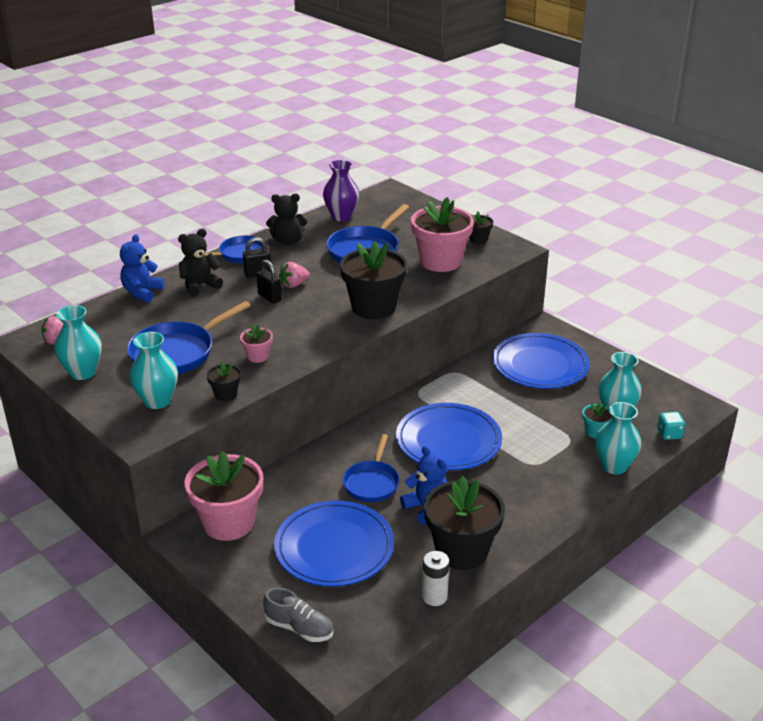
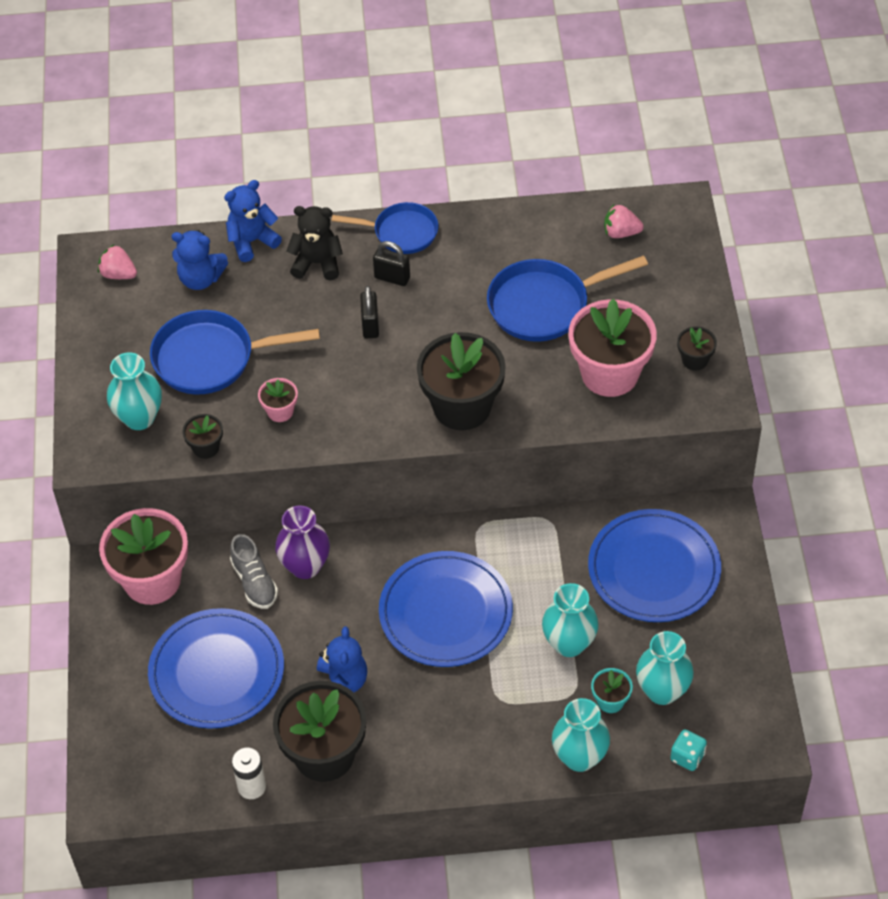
camera: 40 degrees right, 20 degrees up
turquoise vase [54,305,102,380] -> turquoise vase moved to [542,583,599,657]
grey shoe [263,587,333,642] -> grey shoe moved to [230,534,278,609]
black teddy bear [266,194,307,245] -> none
pink strawberry [279,262,310,288] -> pink strawberry moved to [604,204,644,238]
purple vase [323,160,359,221] -> purple vase moved to [275,505,330,579]
blue pan [343,434,400,502] -> none
none -> blue teddy bear [172,230,228,290]

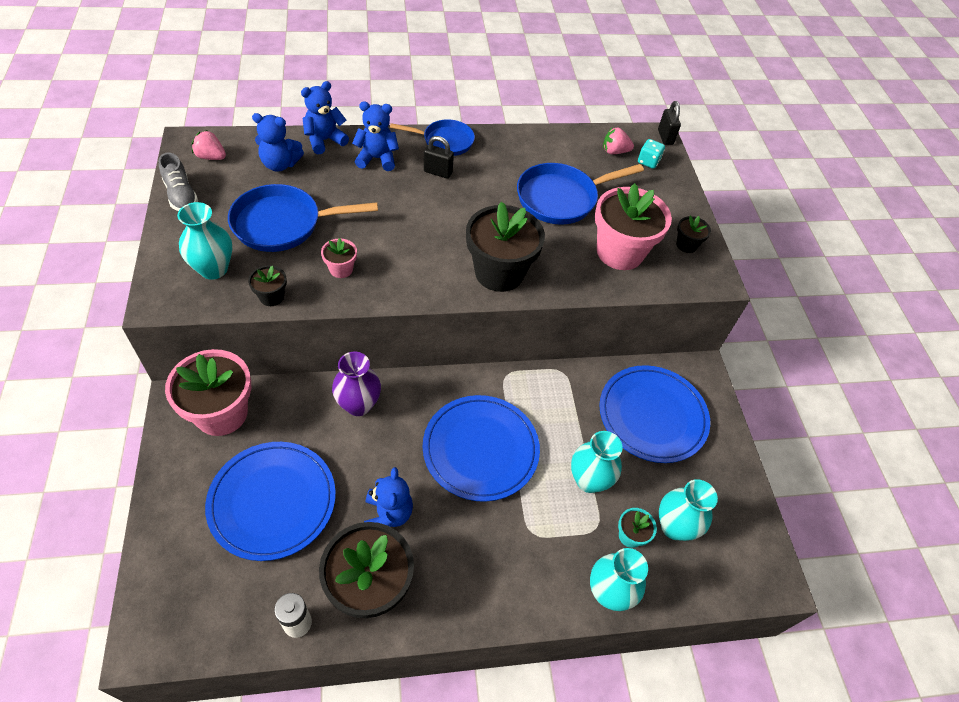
camera: 10 degrees left, 0 degrees up
grey shoe [230,534,278,609] -> grey shoe moved to [159,152,198,211]
black teddy bear [286,206,343,280] -> blue teddy bear [352,101,399,171]
black padlock [360,286,379,338] -> black padlock moved to [658,101,681,145]
turquoise dice [670,729,707,771] -> turquoise dice moved to [638,139,665,169]

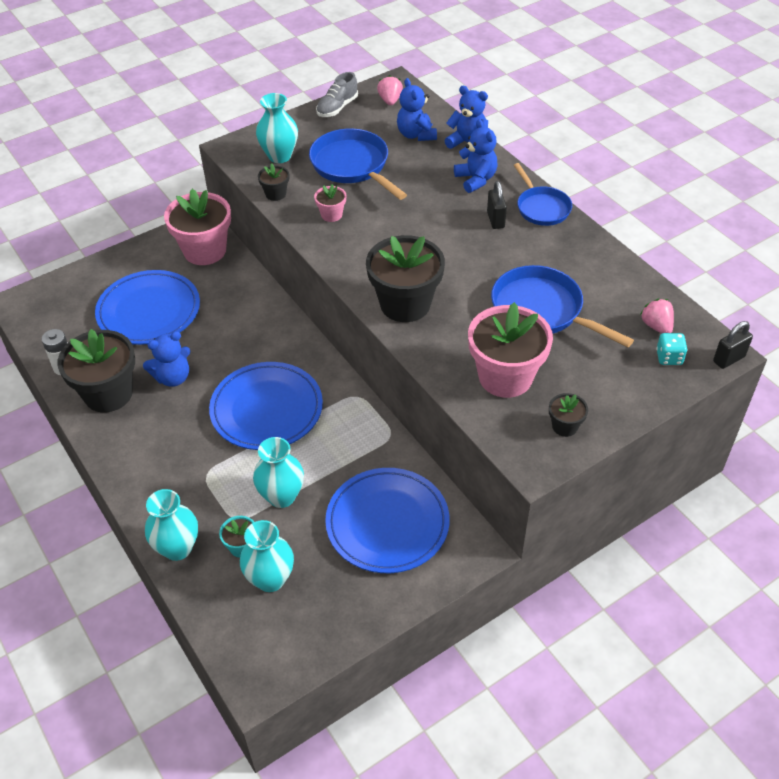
camera: 70 degrees right, 5 degrees down
purple vase [332,352,381,416] -> none

